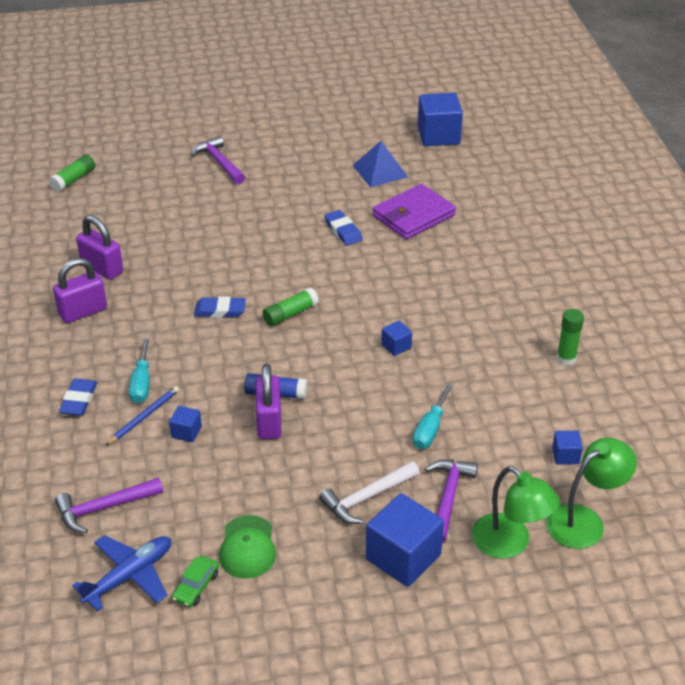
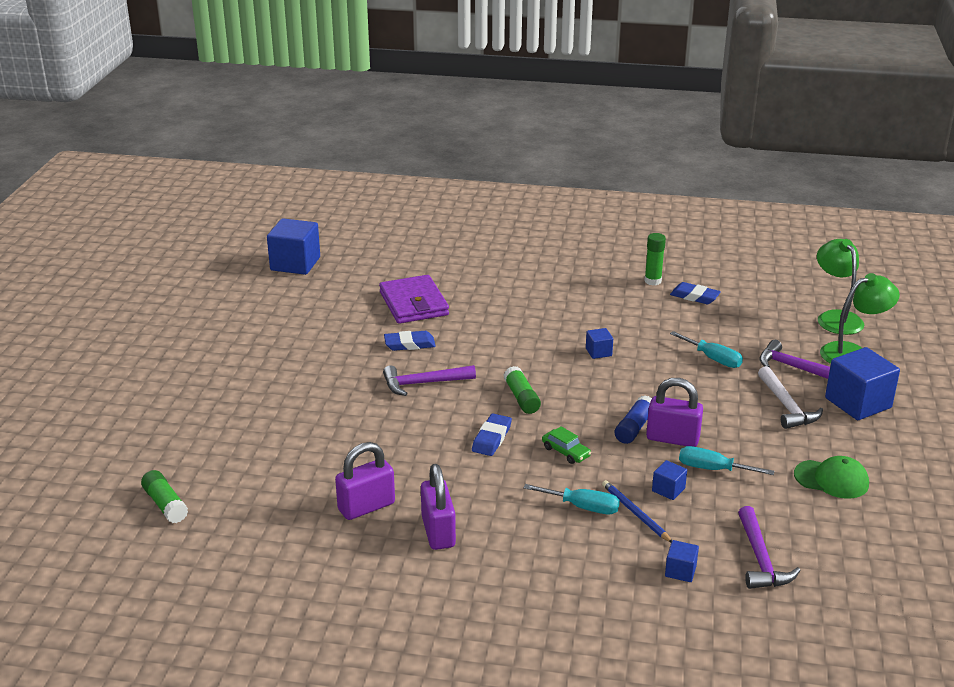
camera: 70 degrees left, 10 degrees down
blue eraser [59,379,97,416] -> blue eraser moved to [670,282,721,304]
blue plane [72,535,171,611] -> none
green car [172,556,219,607] -> green car moved to [542,426,591,464]
purple hammer [191,136,245,184] -> purple hammer moved to [383,365,476,396]
blue pyramid [352,141,408,187] -> none
blue cube [552,431,583,465] -> blue cube moved to [665,540,699,582]
none -> turquoise screwdriver [679,446,774,475]

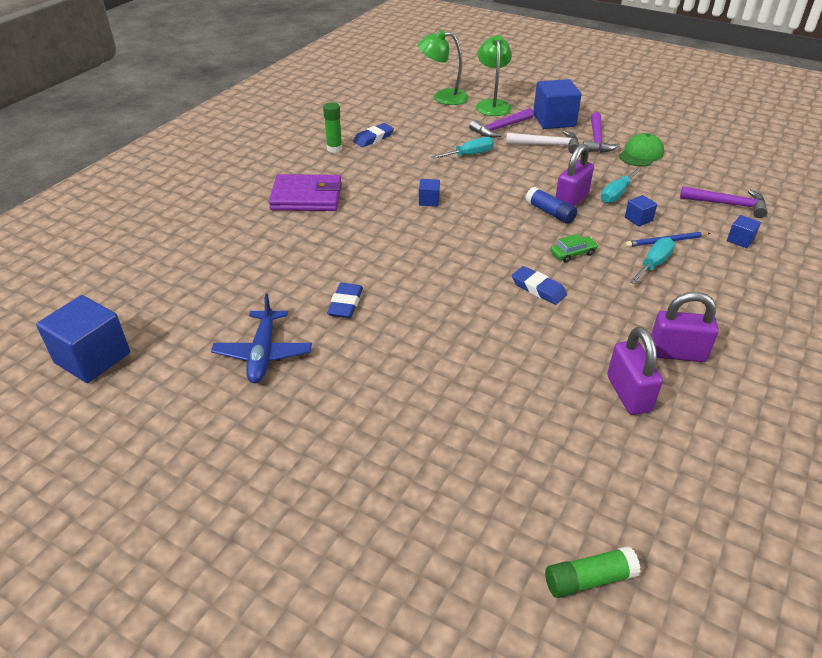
camera: 70 degrees left, 10 degrees up
purple wallet [379,275,449,324] -> purple wallet moved to [269,174,342,211]
purple hammer [383,365,476,396] -> purple hammer moved to [583,112,620,153]
green glue stick [504,366,541,414] -> none
none -> blue plane [211,293,312,383]

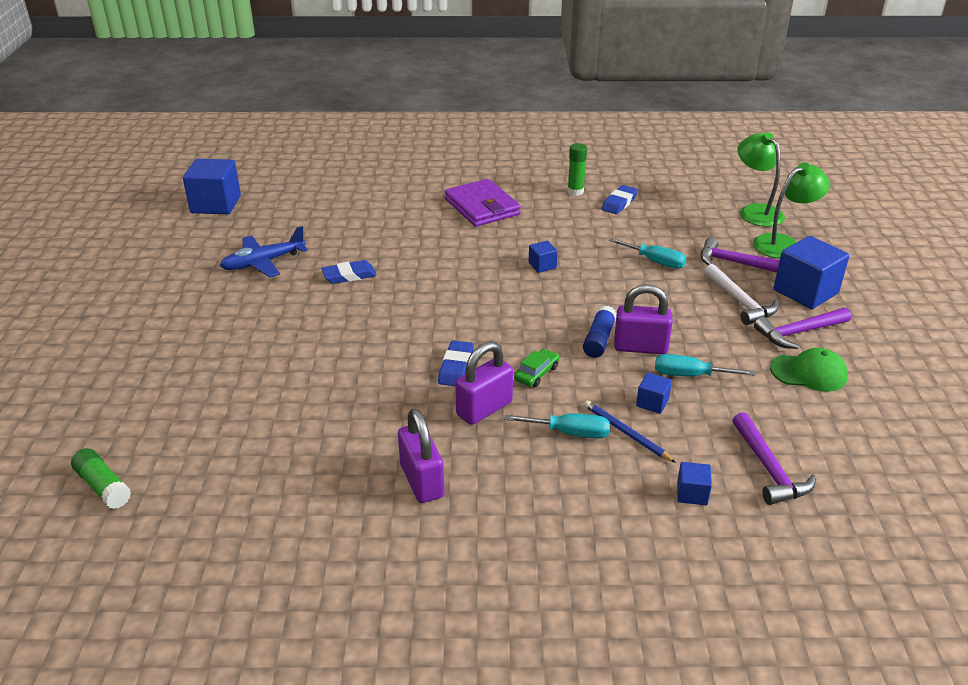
camera: 60 degrees right, 5 degrees down
blue eraser [353,123,394,147] -> blue eraser turned 75 degrees counterclockwise [601,185,638,214]
green car [550,234,598,263] -> green car turned 90 degrees counterclockwise [514,349,559,387]
purple padlock [607,327,663,415] -> purple padlock moved to [455,341,513,425]

